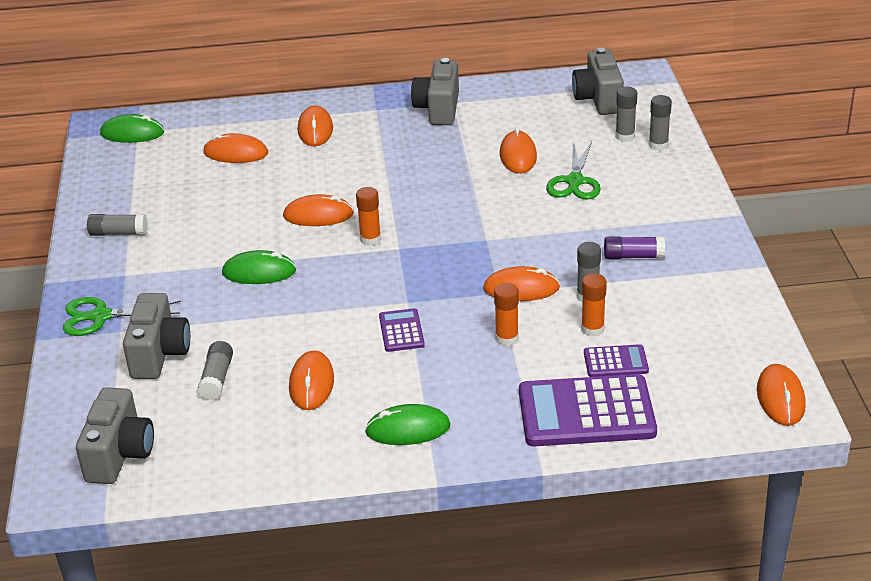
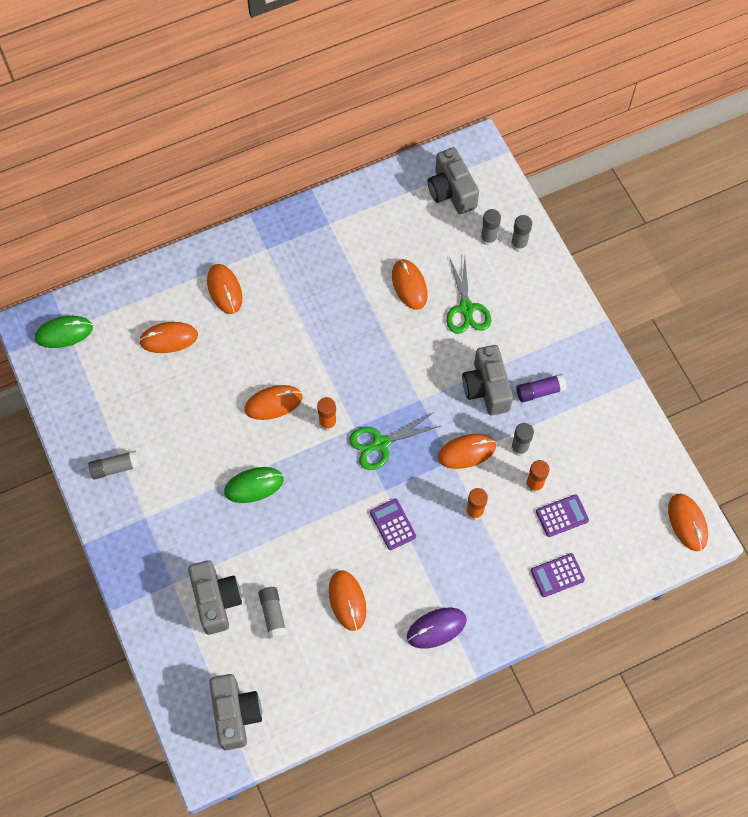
camera: 20 degrees left, 30 degrees up
green scissors [63,297,181,336] -> green scissors moved to [349,412,440,470]
green mouse [365,404,451,445] -> purple mouse [407,608,467,649]
grey camera [411,58,459,125] -> grey camera moved to [462,345,513,415]
purple calculator [519,374,657,446] -> purple calculator [531,553,585,597], size x0.49

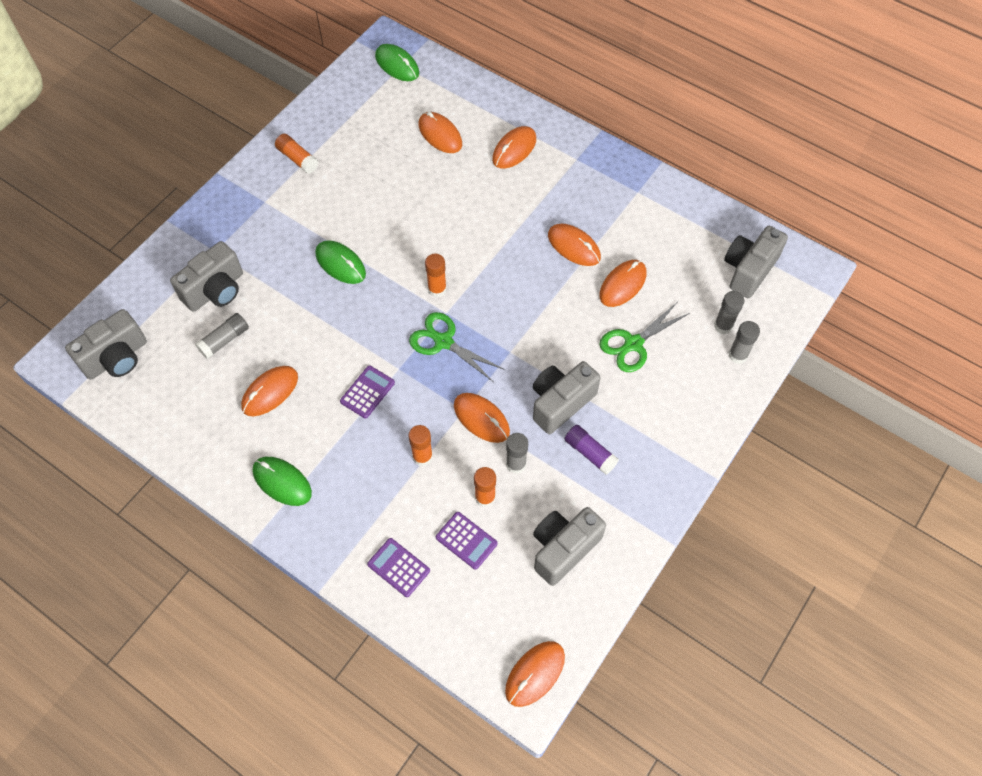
camera: 60 degrees right, 5 degrees down
grey glue stick [88,450,140,480] -> orange glue stick [275,134,318,174]
orange mouse [244,385,302,420] -> orange mouse moved to [548,224,601,266]
purple mouse [407,608,467,649] -> green mouse [253,457,312,506]
none -> grey camera [533,507,606,586]

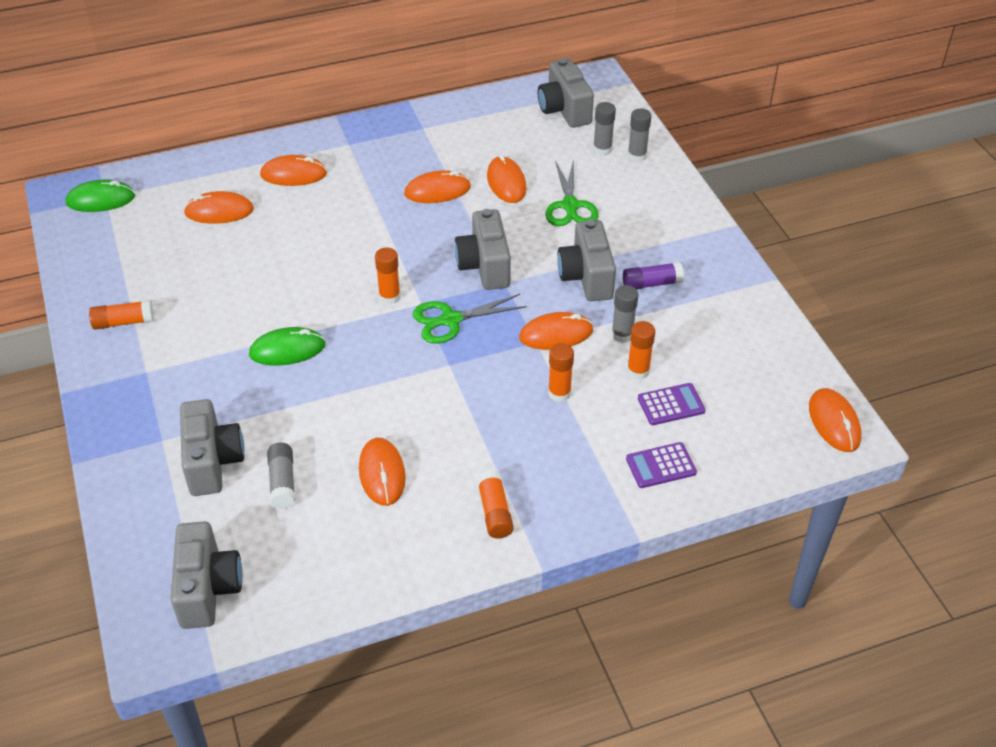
camera: 55 degrees left, 15 degrees down
green mouse [253,457,312,506] -> orange glue stick [477,470,514,538]
purple calculator [340,366,395,419] -> none
orange mouse [492,126,536,169] -> orange mouse turned 75 degrees counterclockwise [260,155,327,186]
grey camera [533,507,606,586] -> grey camera moved to [455,209,511,290]

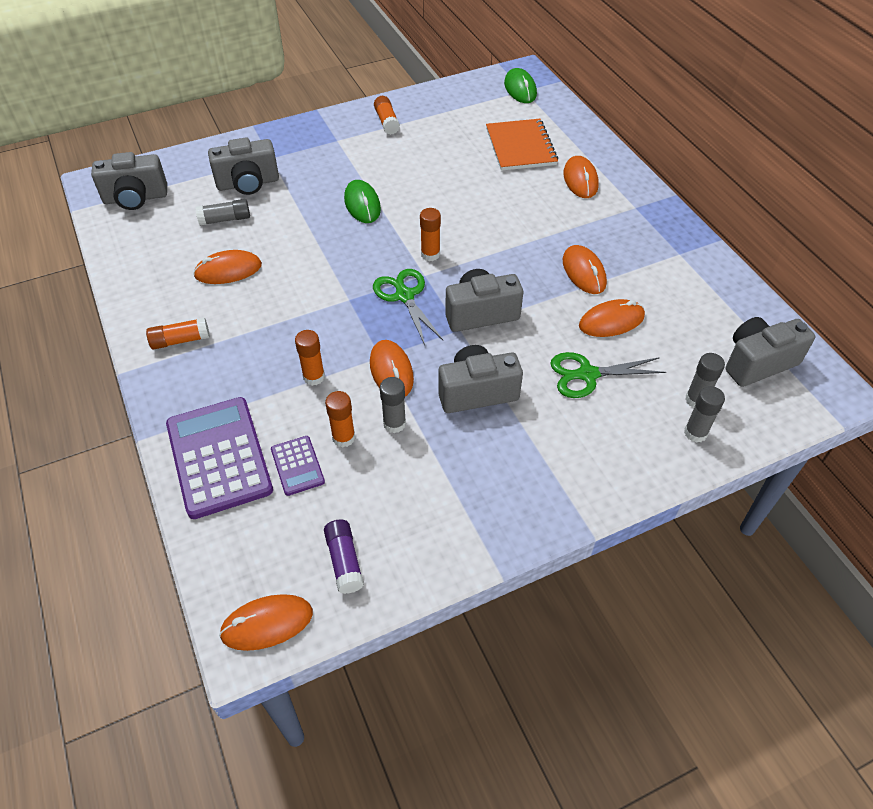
camera: 85 degrees right, 5 degrees up
orange mouse [184,191,254,224] -> orange notebook [486,119,558,171]
purple glue stick [623,262,684,290] -> purple glue stick moved to [324,519,364,594]
purple calculator [626,442,697,488] -> purple calculator [166,397,273,519], size x2.06

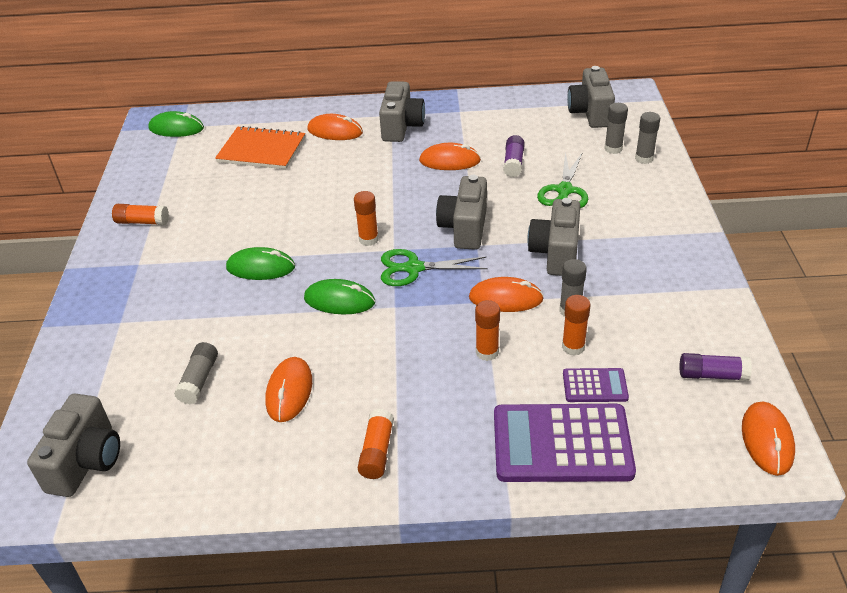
camera: 65 degrees left, 10 degrees down
grey camera [208,137,279,195] -> grey camera moved to [379,81,425,142]
orange mouse [579,299,645,337] -> purple glue stick [503,135,525,178]
none -> green mouse [304,279,375,314]

